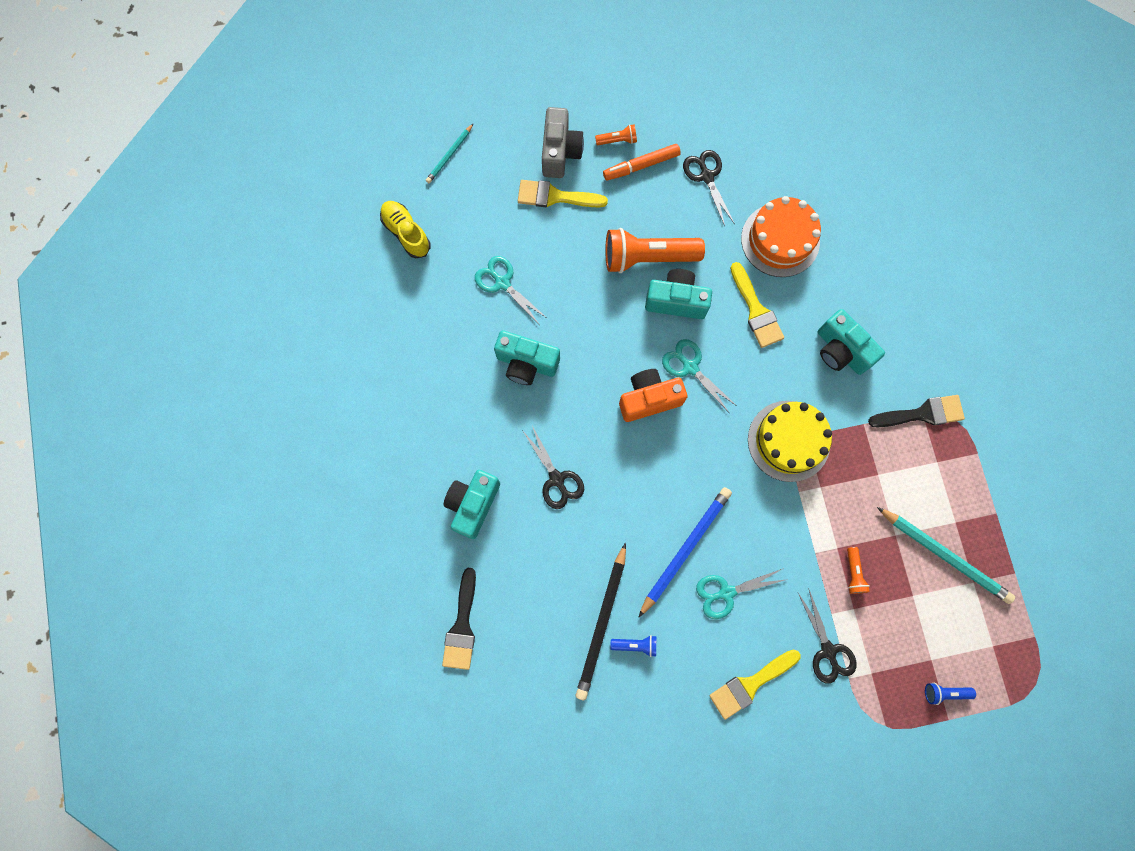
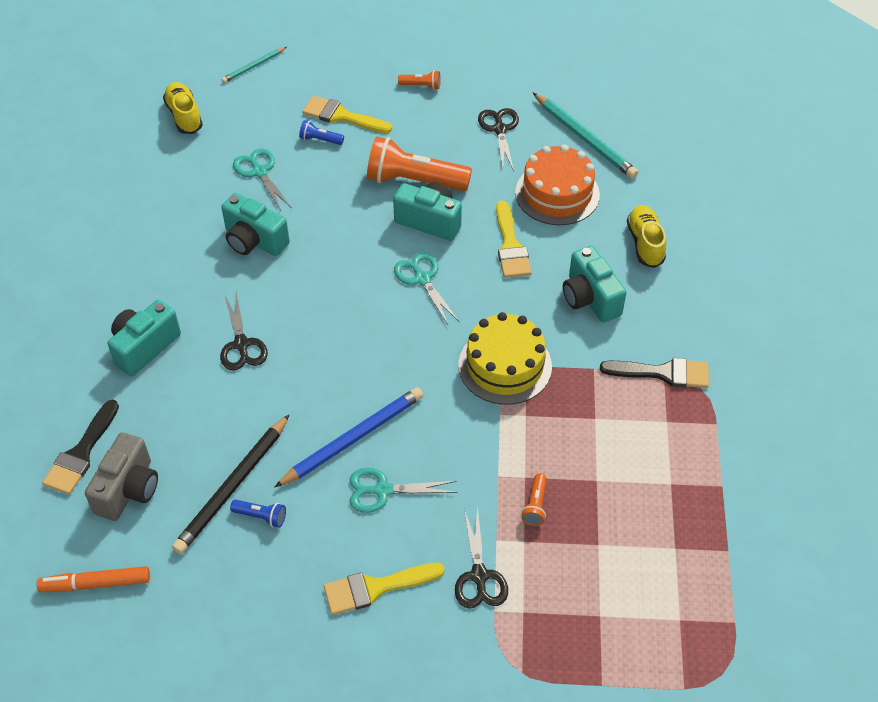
camera: 15 degrees right, 25 degrees down
grey camera [542,107,584,178] -> grey camera moved to [85,432,158,521]
orange marker [603,144,681,181] -> orange marker moved to [37,566,150,592]
orange camera [619,369,687,422] -> none
turquoise pencil [877,507,1015,604] -> turquoise pencil moved to [533,93,638,179]
blue flashlight [925,683,976,705] -> blue flashlight moved to [299,120,344,145]
none -> yellow shoe [627,205,666,268]

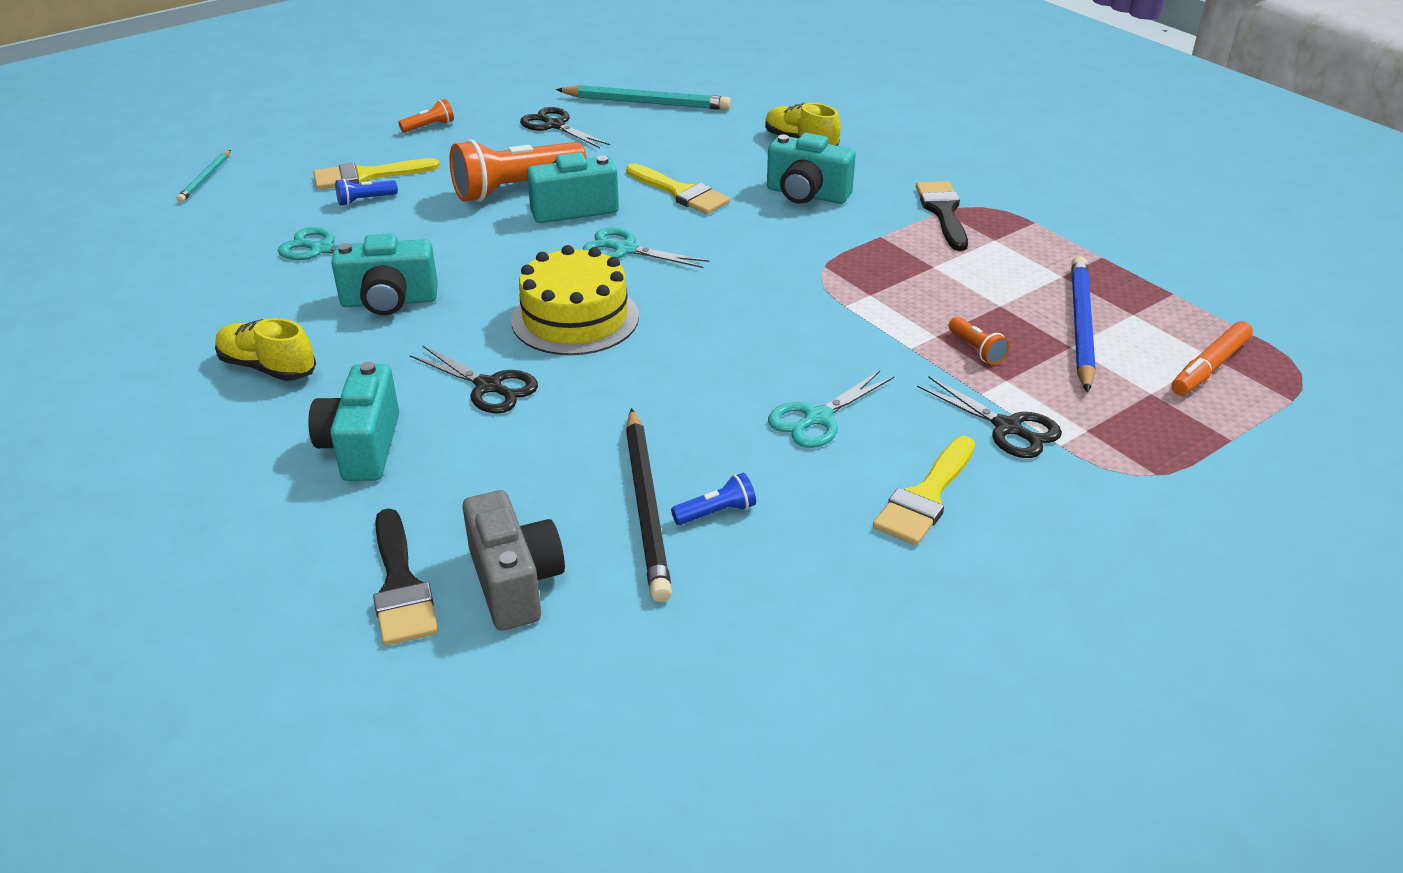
camera: 40 degrees left, 15 degrees down
orange marker [37,566,150,592] -> orange marker moved to [1172,321,1253,395]
yellow shoe [163,82,203,134] -> yellow shoe moved to [215,318,316,381]
blue pencil [274,387,423,488] -> blue pencil moved to [1071,256,1096,393]
yellow cake [458,312,552,405] -> yellow cake moved to [511,245,639,355]
orange cake [515,145,600,225] -> none
black brush [600,358,709,388] -> black brush turned 60 degrees counterclockwise [916,181,968,251]

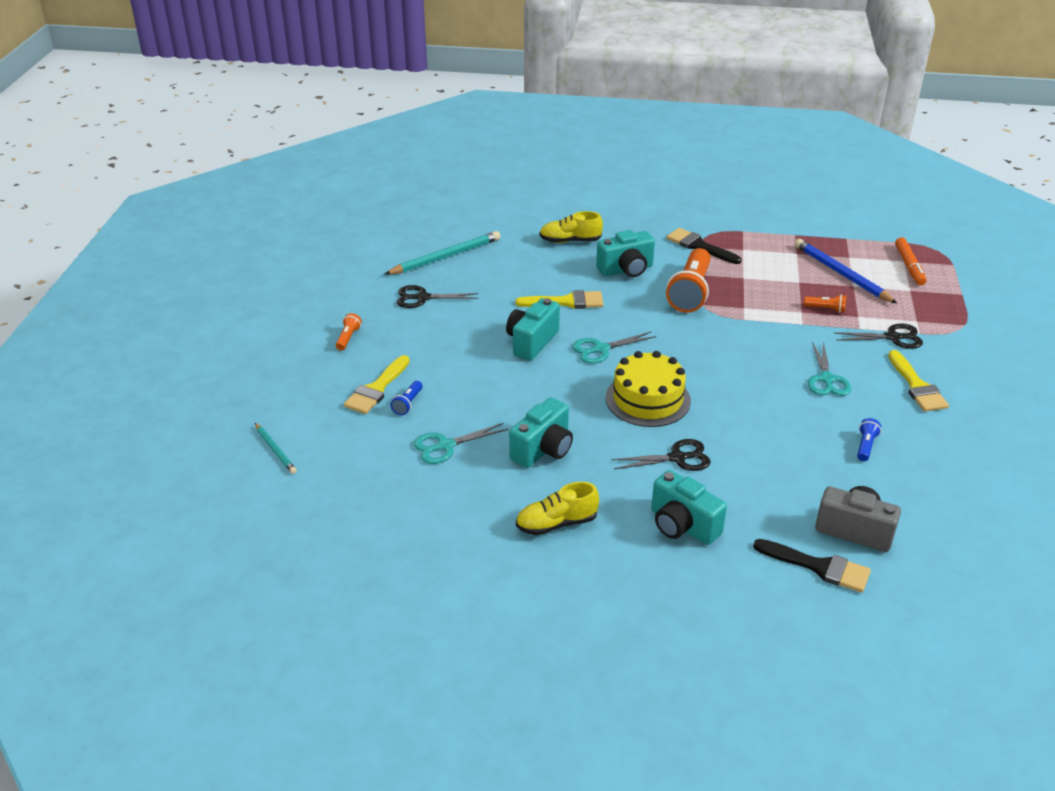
camera: 45 degrees left, 0 degrees up
orange flashlight [449,139,587,202] -> orange flashlight moved to [666,248,711,313]
black pencil [626,408,672,602] -> none

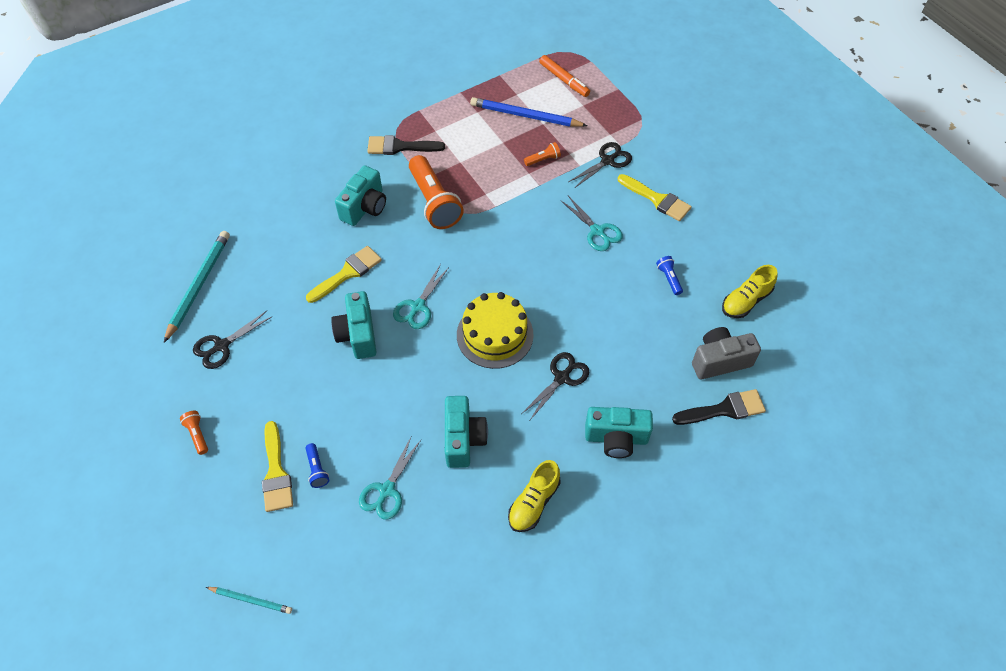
camera: 40 degrees left, 20 degrees up
yellow shoe [540,211,603,243] -> yellow shoe moved to [722,265,778,318]

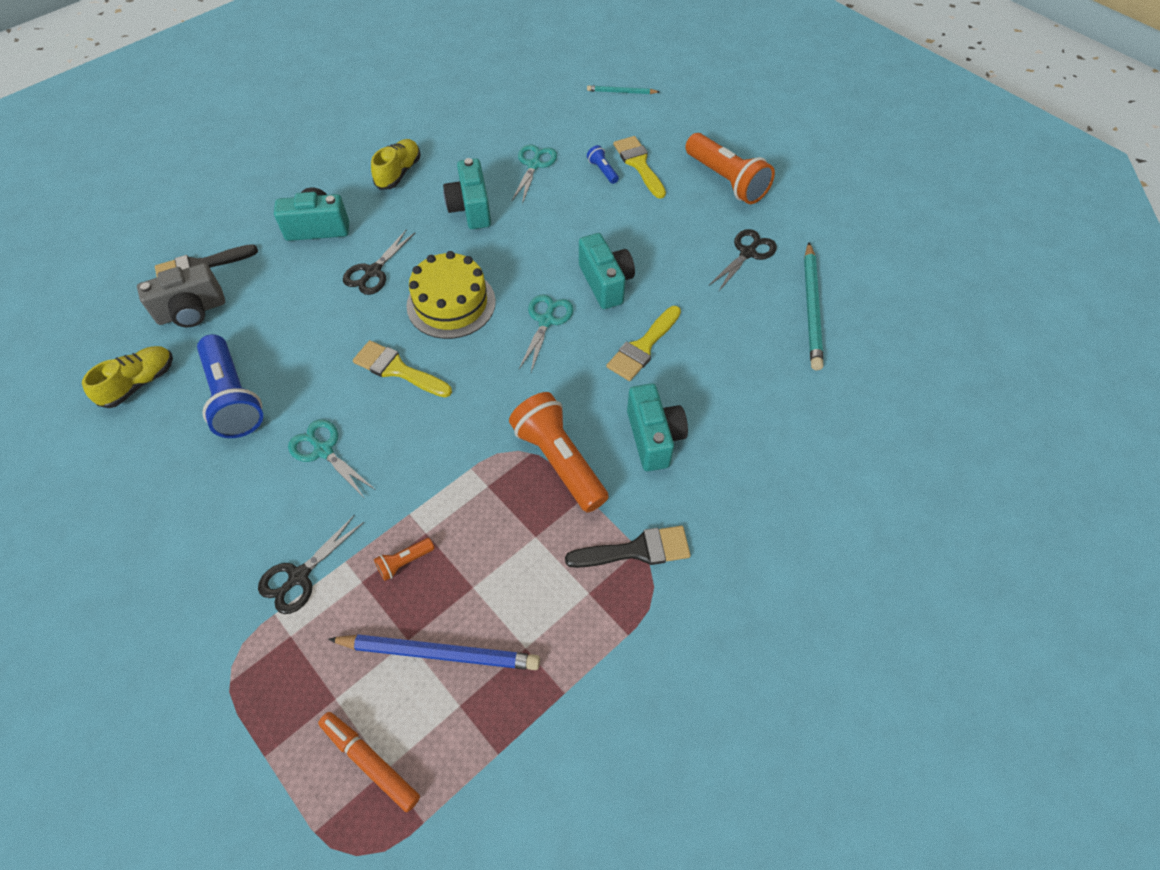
camera: 170 degrees right, 0 degrees up
orange flashlight [180,411,208,455] -> orange flashlight [685,133,775,204], size x2.28
turquoise camera [335,166,386,226] -> turquoise camera turned 150 degrees clockwise [627,383,688,471]
yellow brush [618,174,692,221] -> yellow brush moved to [353,340,452,397]
blue flashlight [656,256,683,295] -> blue flashlight [197,334,263,438], size x2.28

